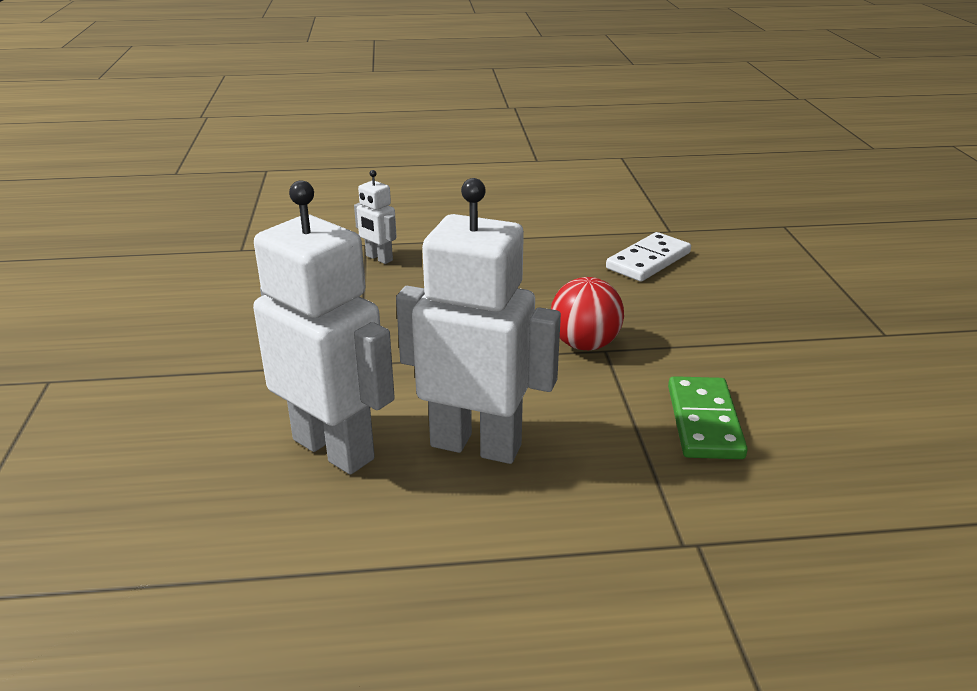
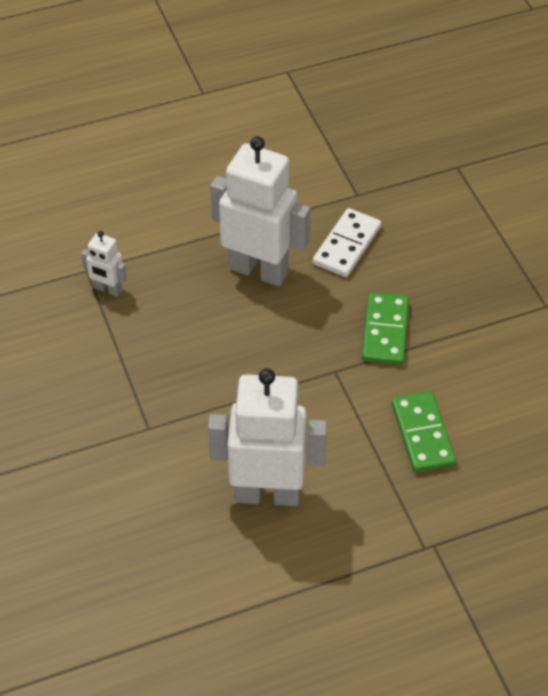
camera: 15 degrees left, 20 degrees up
white robot [253,180,395,475] -> white robot moved to [210,136,310,286]
red ball [551,277,624,350] -> none
none -> green domino [362,293,409,365]

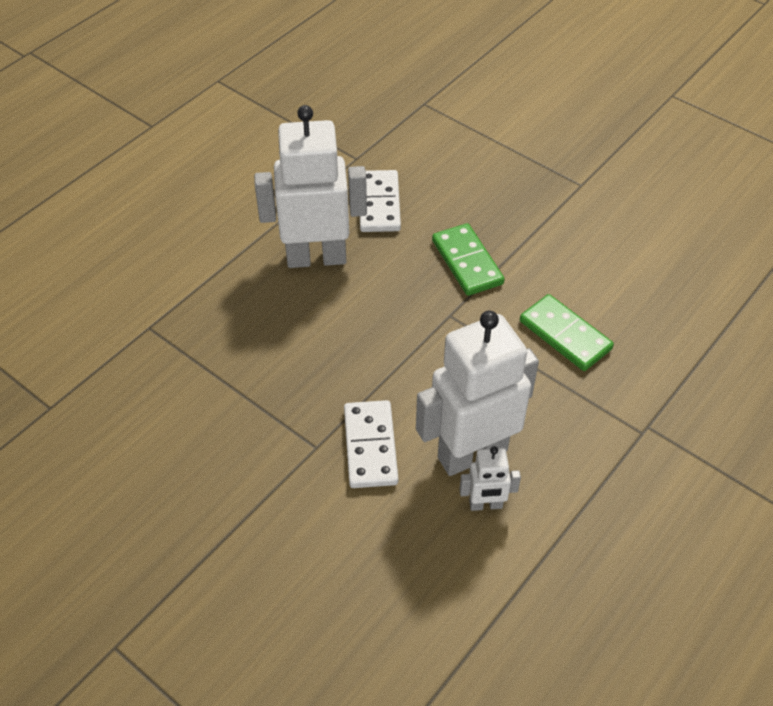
camera: 30 degrees left, 0 degrees up
white robot [81,231,127,297] -> white robot moved to [459,446,521,511]
none -> white domino [344,400,399,488]

